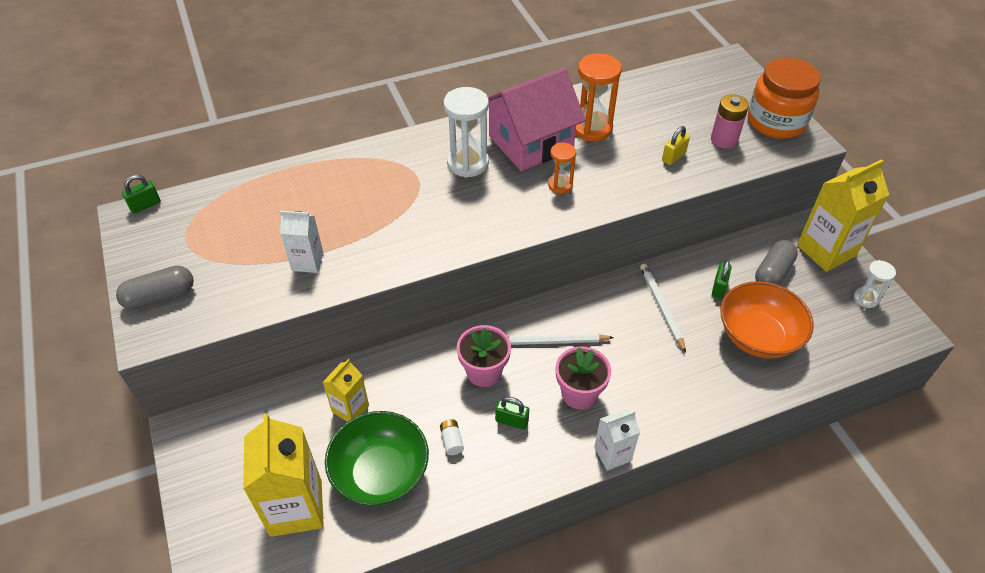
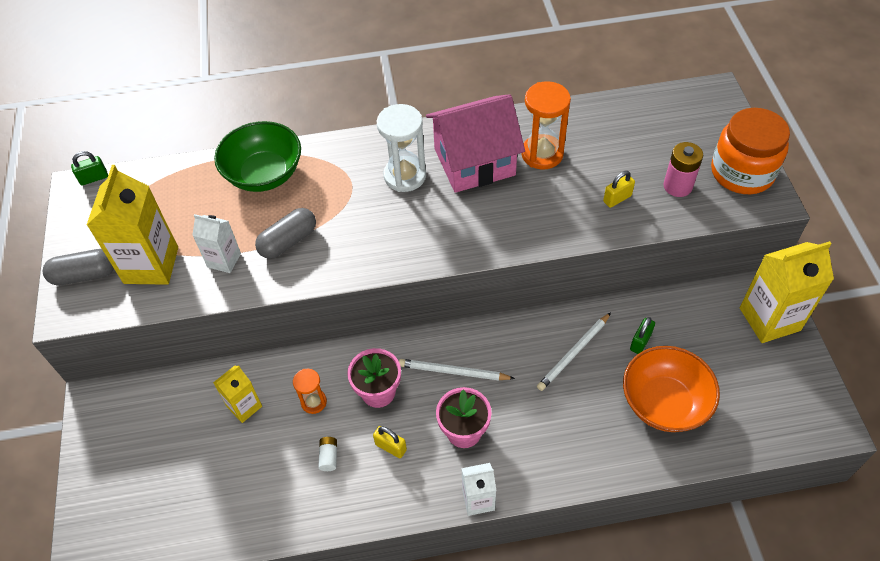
camera: 15 degrees right, 5 degrees up
yellow carton [243,413,324,537] -> yellow carton moved to [87,165,178,285]
green bowl [325,411,429,506] -> green bowl moved to [214,121,301,192]
green padlock [495,397,529,430] -> yellow padlock [373,426,407,458]
orange hourglass [548,143,576,194] -> orange hourglass moved to [293,369,327,414]
white pencil [640,264,686,352] -> white pencil turned 135 degrees counterclockwise [537,312,611,391]
grey capsule [755,240,798,285] -> grey capsule moved to [255,208,316,259]
white hourglass [854,260,896,308] -> none

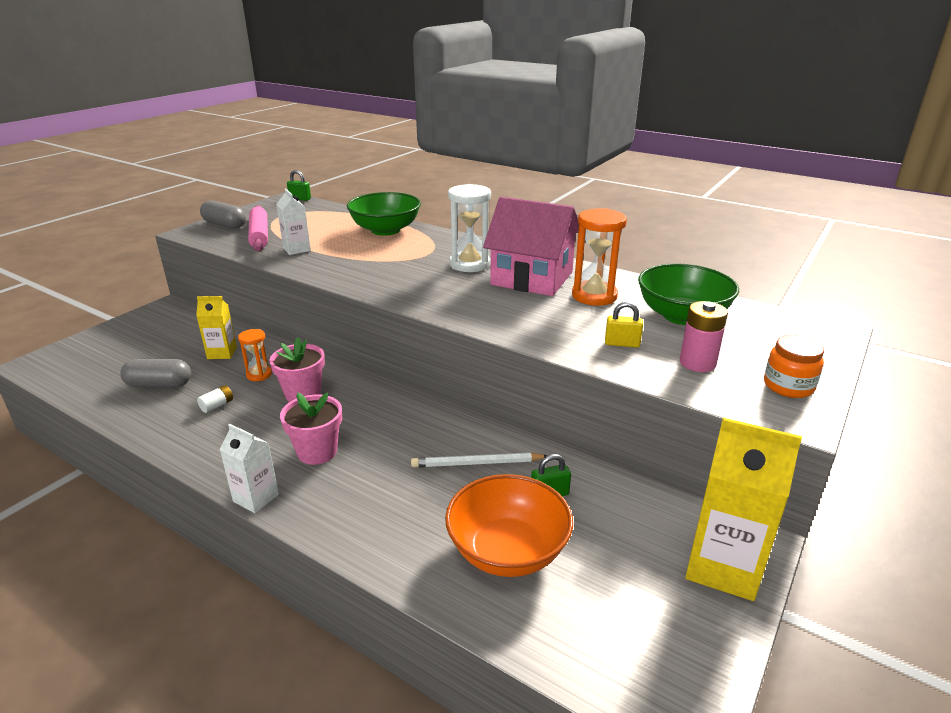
camera: 40 degrees right, 25 degrees down
yellow carton [87,165,178,285] -> pink rolling pin [248,205,268,251]
grey capsule [255,208,316,259] -> grey capsule moved to [120,359,191,387]
yellow padlock [373,426,407,458] -> none
white pencil [399,359,515,381] -> none
orange jar [711,108,790,194] -> orange jar [764,335,824,398], size x0.58
none -> green bowl [638,264,739,325]

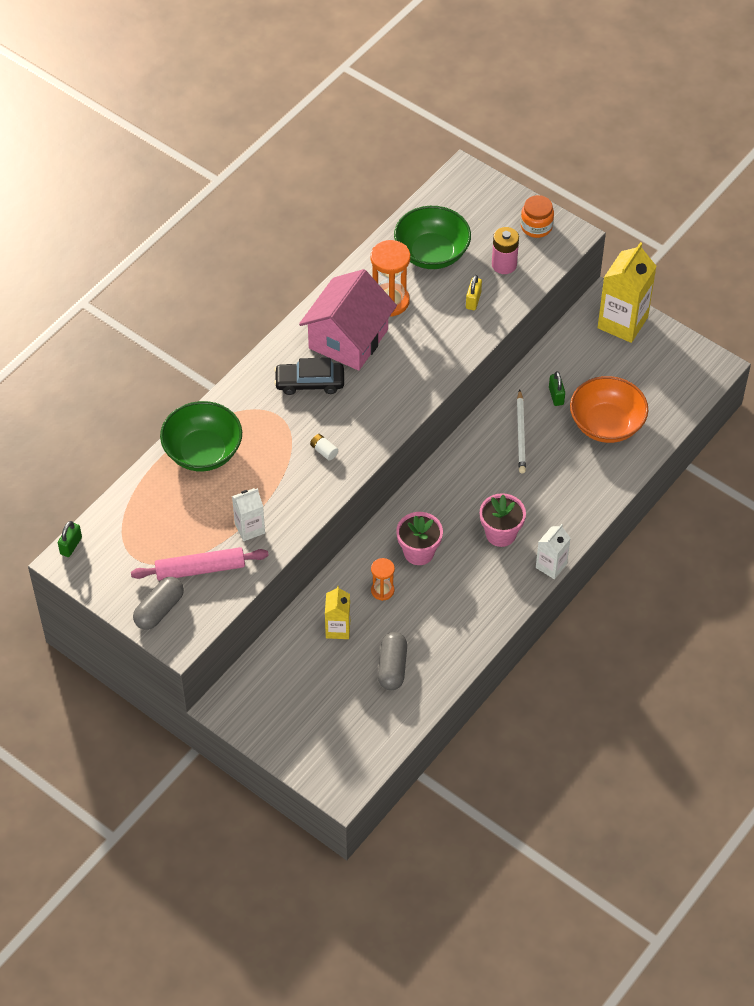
camera: 85 degrees left, 25 degrees up
white battery [197,385,233,413] -> white battery moved to [310,434,338,460]
white hourglass [448,184,491,272] -> black car [274,358,344,395]

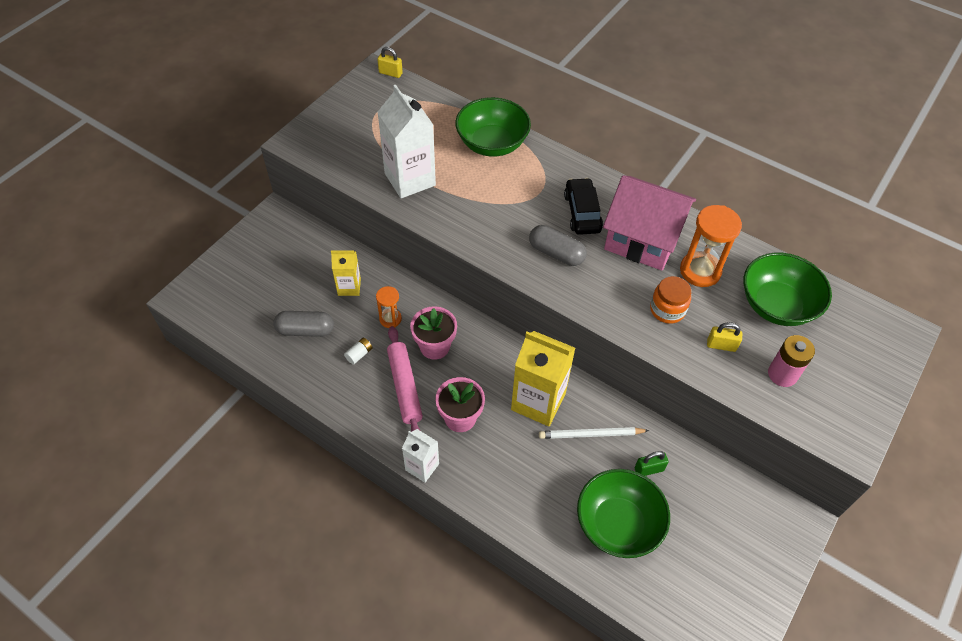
camera: 85 degrees right, 0 degrees up
green padlock [58,521,82,557] -> yellow padlock [377,47,403,78]
pink rolling pin [131,547,269,581] -> pink rolling pin moved to [387,326,423,432]
grey capsule [133,577,184,630] -> grey capsule moved to [529,225,587,266]
white carton [232,488,265,541] -> white carton [377,85,436,198], size x1.80
white battery [310,434,338,460] -> white battery moved to [344,338,372,365]
orange jar [521,195,554,238] -> orange jar moved to [650,276,691,324]
orange bowl [570,376,648,443] -> green bowl [577,469,670,558]
yellow carton [597,242,656,343] -> yellow carton moved to [511,331,575,427]

